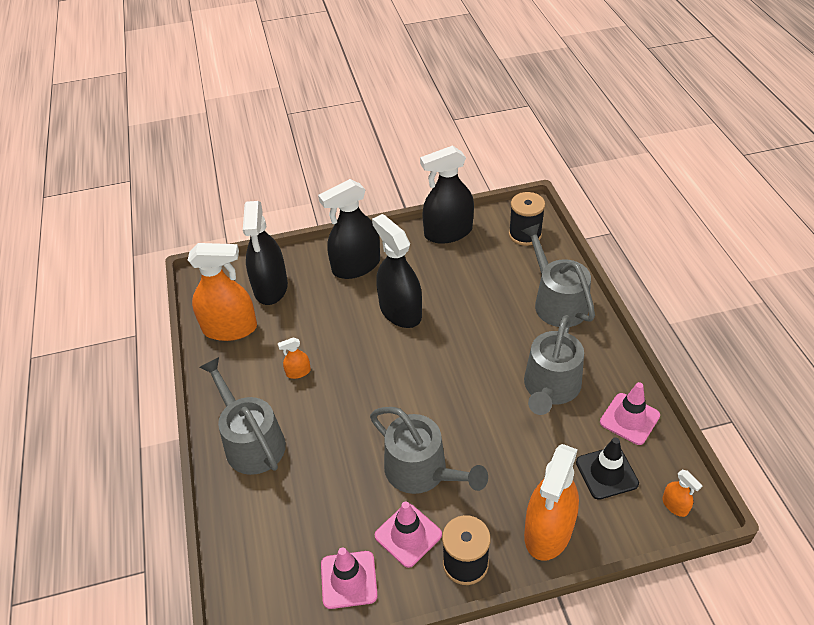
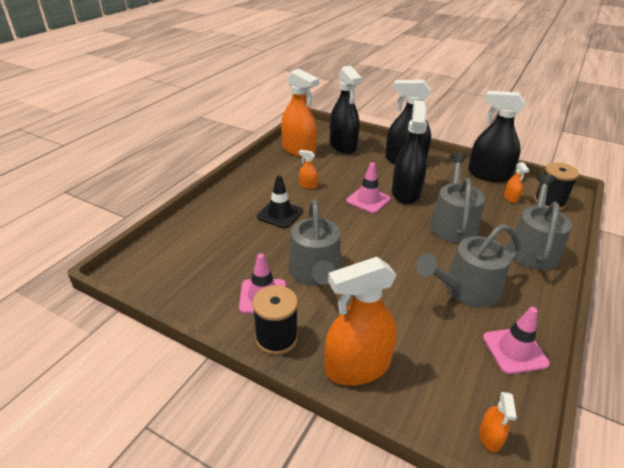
camera: 40 degrees right, 10 degrees down
grey watering can [199,357,286,475] -> grey watering can moved to [430,153,485,243]
black spray bottle [243,201,288,305] -> black spray bottle turned 60 degrees counterclockwise [330,66,362,154]
pink traffic cone [321,547,378,609] -> pink traffic cone moved to [346,162,391,213]
black traffic cone [576,437,639,500] -> black traffic cone moved to [257,175,303,228]
none -> orange spray bottle [504,162,529,203]

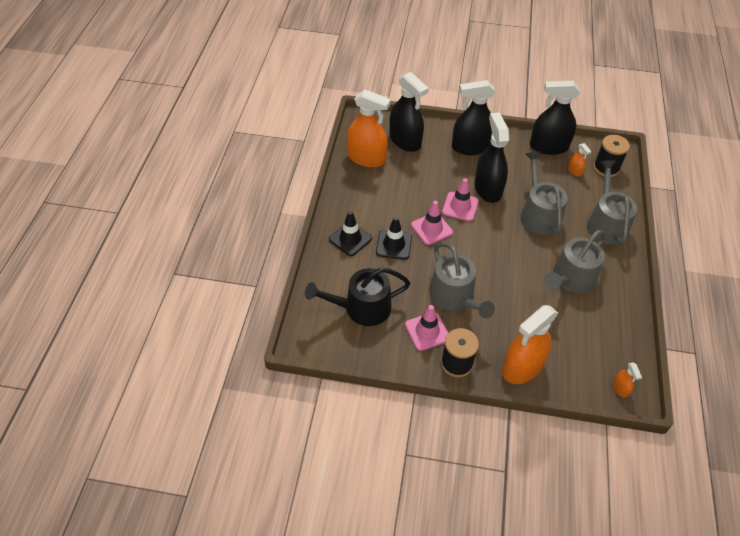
camera: 20 degrees left, 15 degrees up
orange spray bottle [299,150,318,189] -> none
pink traffic cone [483,307,550,374] -> pink traffic cone moved to [411,201,453,245]
none -> black watering can [305,267,410,326]
none -> black traffic cone [329,211,372,256]

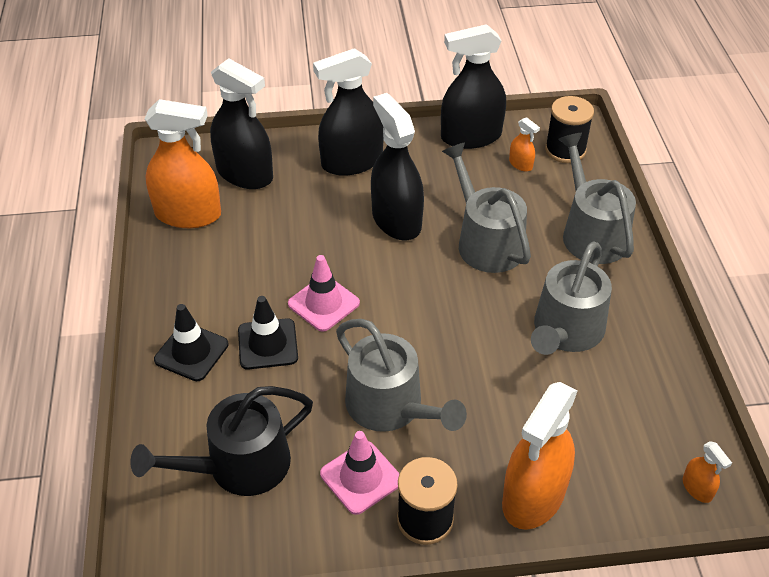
camera: 15 degrees left, 5 degrees down
pink traffic cone [442,178,479,221] -> none

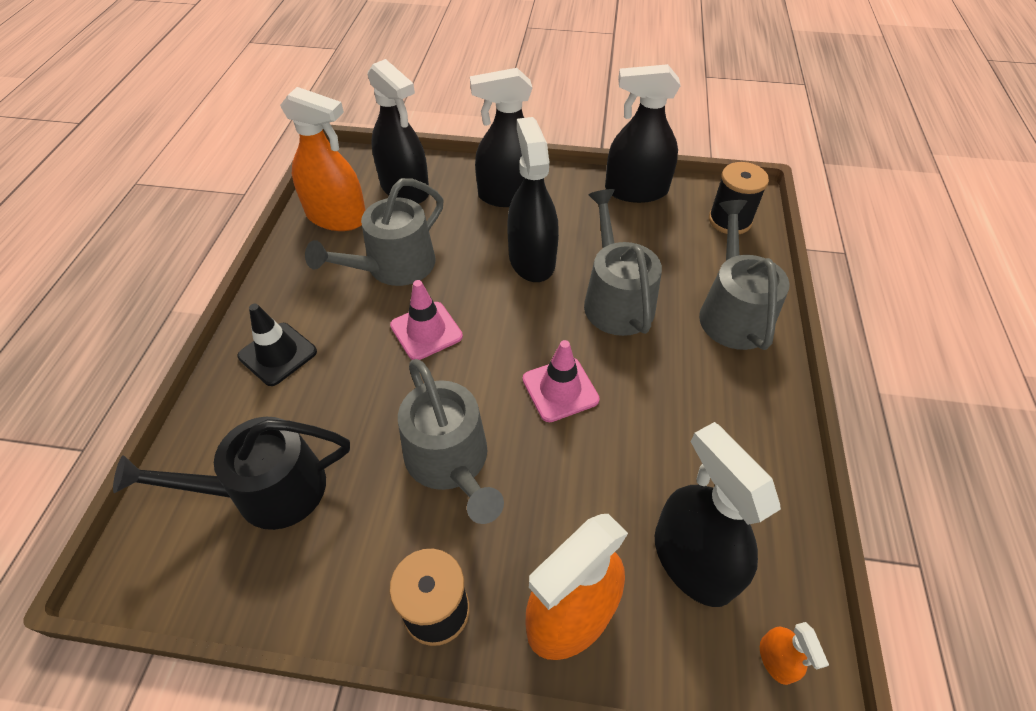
camera: 15 degrees right, 5 degrees up
black traffic cone [238,296,298,370] -> none
pink traffic cone [320,431,400,515] -> pink traffic cone moved to [523,340,599,422]
orange spray bottle [509,117,540,172] -> none
grey watering can [531,241,612,355] -> grey watering can moved to [305,178,444,286]
none -> black spray bottle [655,422,781,607]

